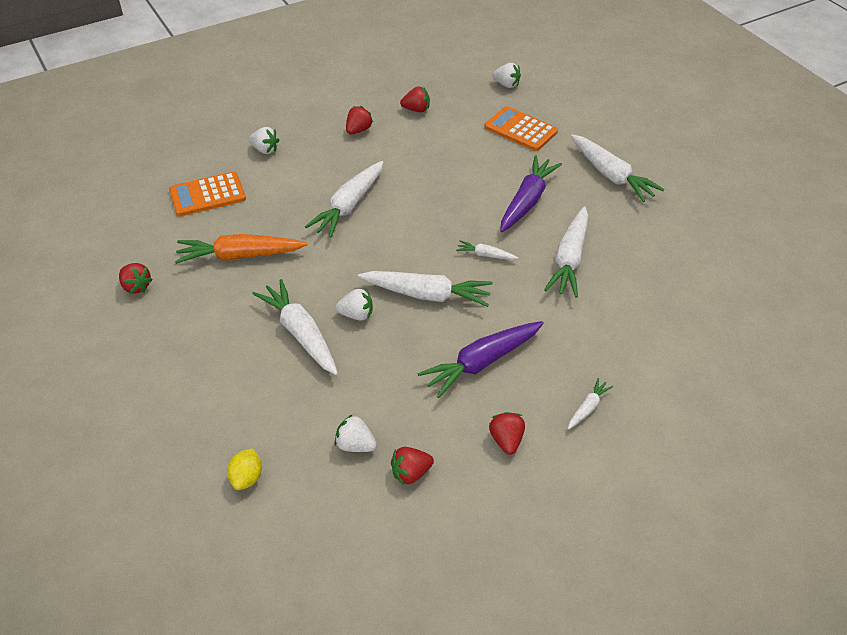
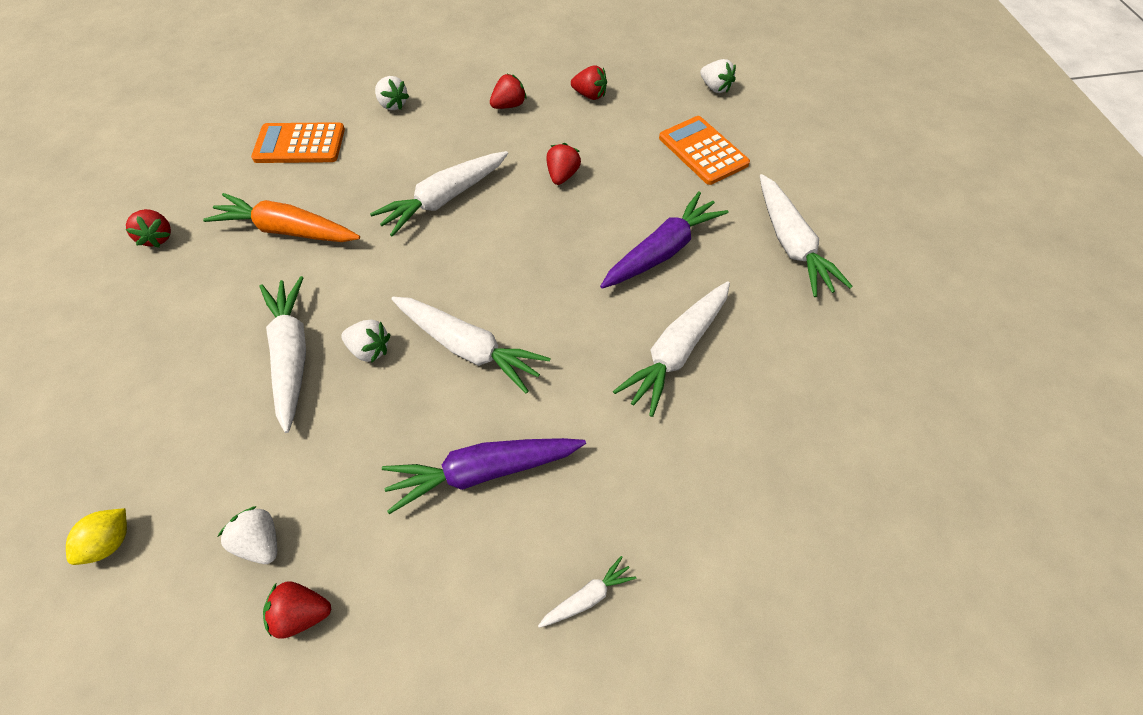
camera: 20 degrees right, 10 degrees up
white carrot [456,240,518,260] -> none
red strawberry [489,412,525,455] -> red strawberry moved to [546,143,581,185]

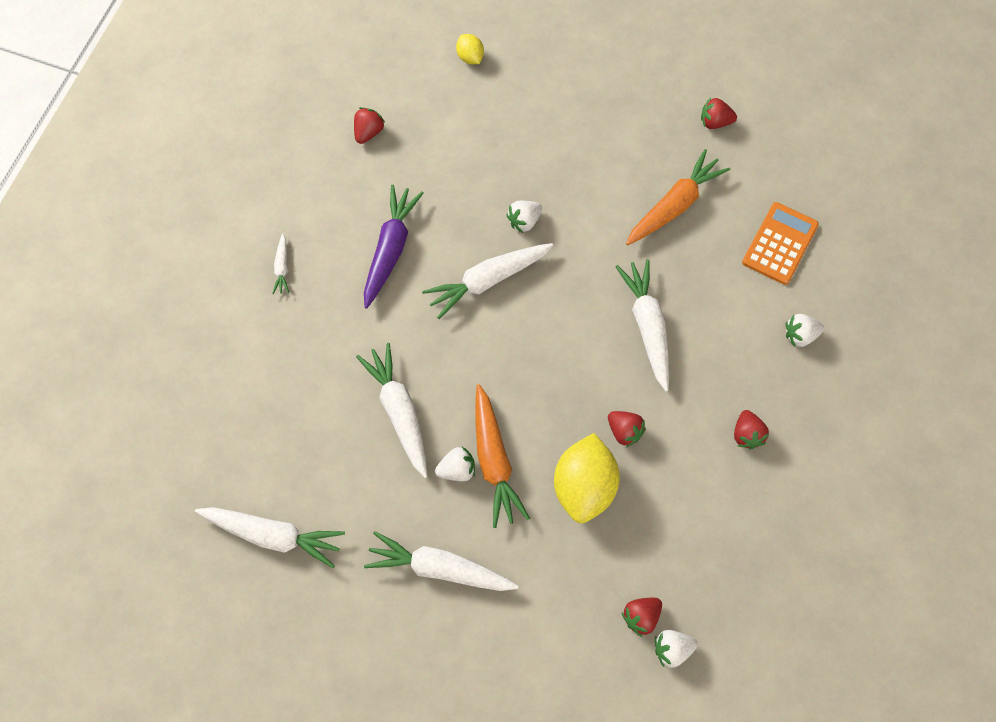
camera: 120 degrees right, 10 degrees up
white strawberry [218,506,277,564] -> white strawberry moved to [435,447,475,481]
white carrot [259,276,306,433] -> white carrot moved to [195,507,345,568]
red strawberry [571,65,607,100] -> red strawberry moved to [622,598,662,637]
purple carrot [600,191,729,289] -> orange carrot [475,384,530,528]
orange calculator [659,116,750,185] -> none
none -> yellow lemon [554,433,620,523]

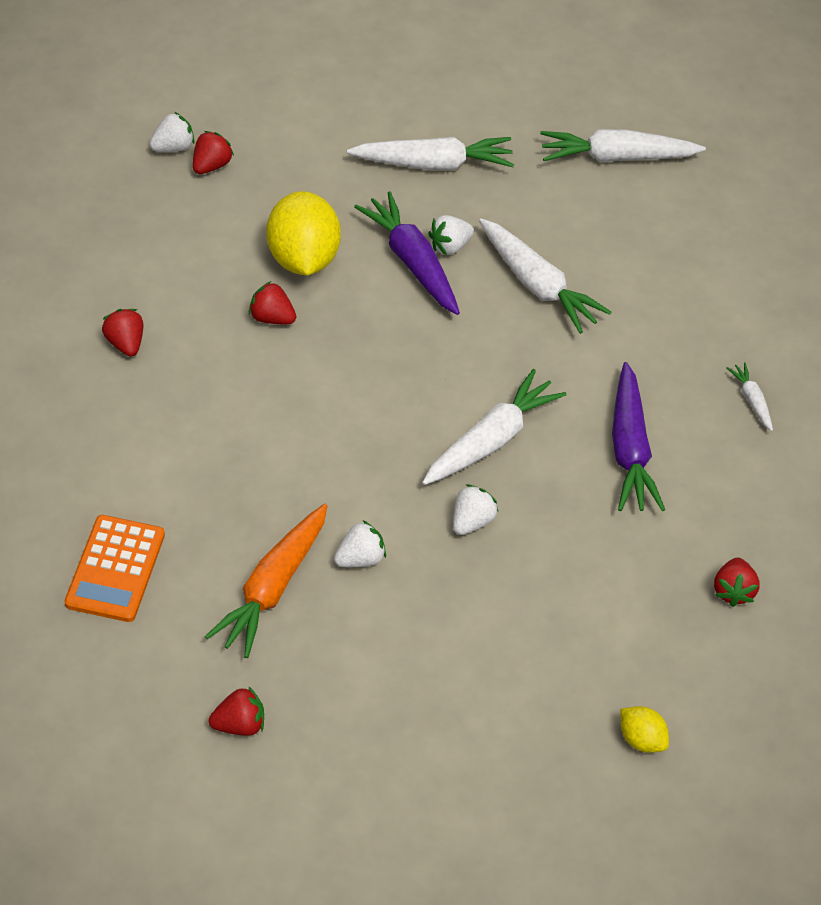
camera: 160 degrees right, 15 degrees down
orange carrot [475,384,530,528] -> purple carrot [354,191,460,315]
white carrot [615,259,669,392] -> none
white strawberry [786,314,824,347] -> white strawberry moved to [334,520,386,567]

